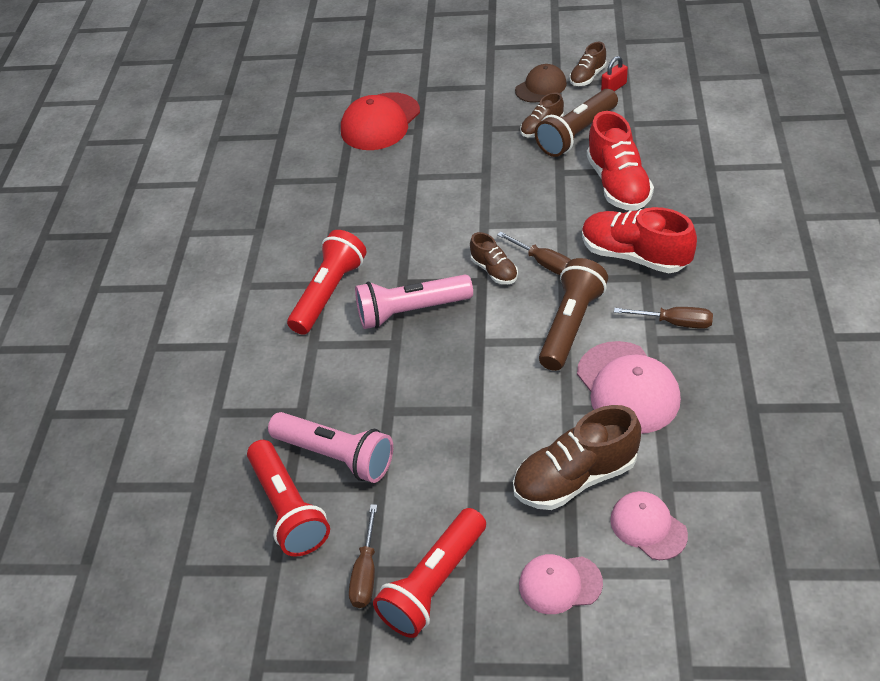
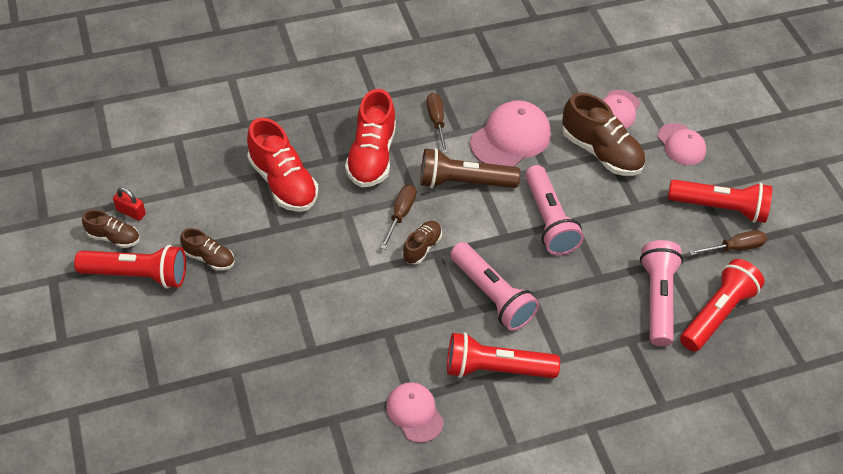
camera: 120 degrees left, 5 degrees up
red cap [341,92,420,150] -> none
brown cap [515,64,567,103] -> red flashlight [74,245,186,289]
brown flashlight [535,89,618,157] -> none
red shoe [587,111,654,211] -> red shoe turned 90 degrees clockwise [247,118,318,212]
none -> pink cap [386,382,444,443]
none -> pink flashlight [525,165,584,255]

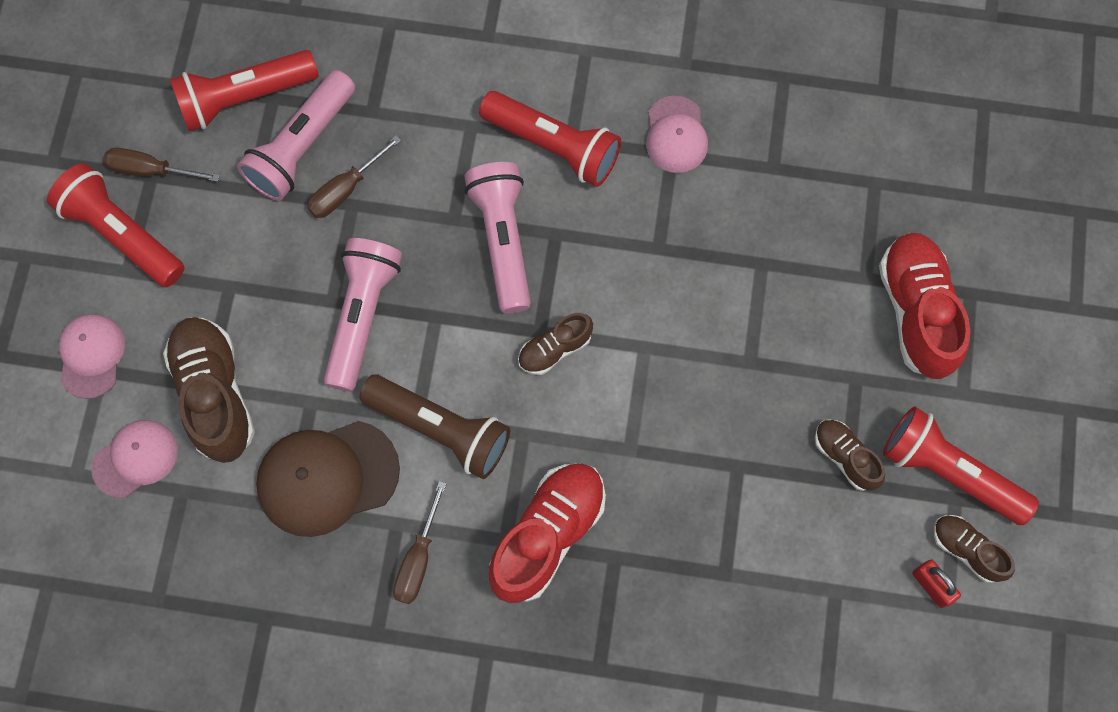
camera: 150 degrees left, 20 degrees up
red shoe [247,118,318,212] -> red shoe moved to [879,233,971,379]
brown screwdriver [380,185,416,250] -> brown screwdriver moved to [307,135,401,218]
pink cap [470,100,551,167] -> brown cap [256,421,400,537]

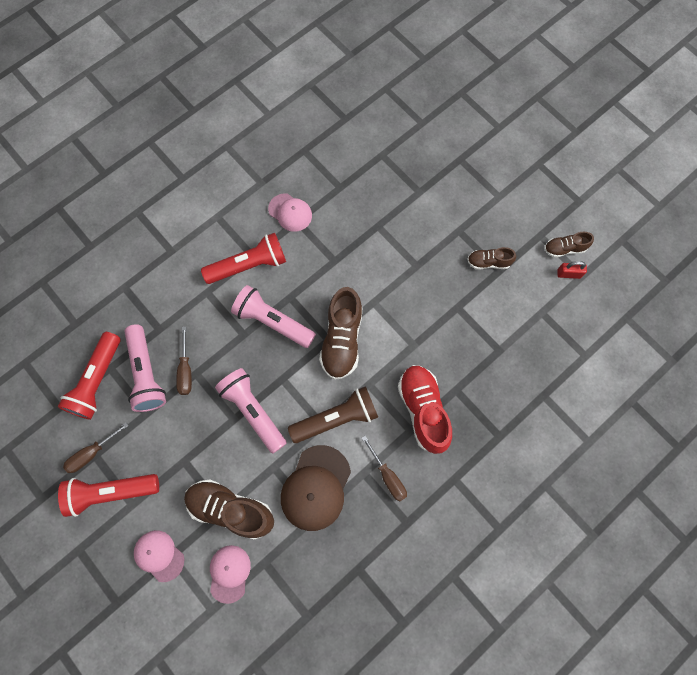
camera: 50 degrees left, 0 degrees up
brown shoe [518,313,593,375] -> brown shoe [319,287,363,380], size x1.85
red shoe [879,233,971,379] -> none
red flashlight [883,407,1039,525] -> none

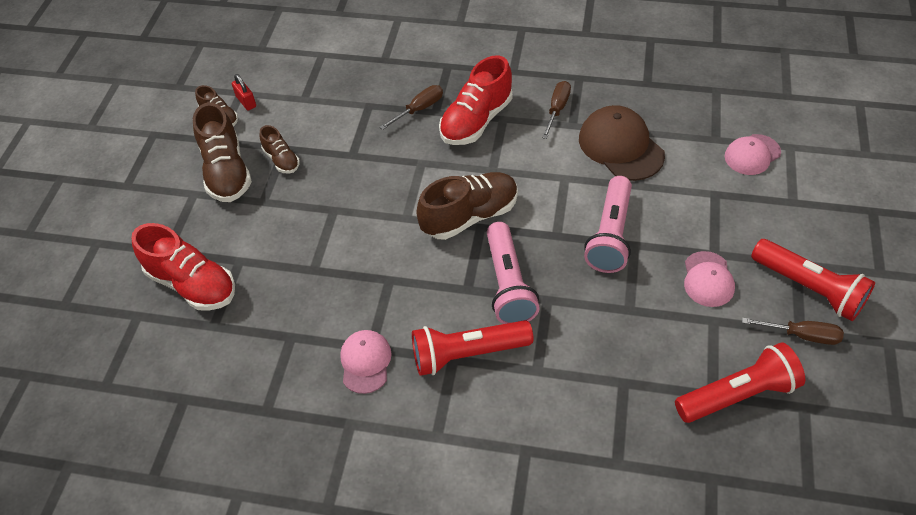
camera: 125 degrees left, 20 degrees down
pink flashlight [124,324,166,412] -> none
pink cap [134,530,184,582] -> pink cap moved to [684,251,735,307]
brown screwdriver [176,327,192,395] -> brown screwdriver moved to [380,85,443,130]
brown shoe [184,479,274,539] -> brown shoe moved to [193,103,252,202]
red flashlight [201,233,286,284] -> red flashlight turned 45 degrees counterclockwise [412,320,533,376]
brown cap [281,445,351,531] -> brown cap turned 105 degrees counterclockwise [579,105,665,181]
brown flashlight [288,386,378,443] -> none
none -> red shoe [131,223,235,311]

